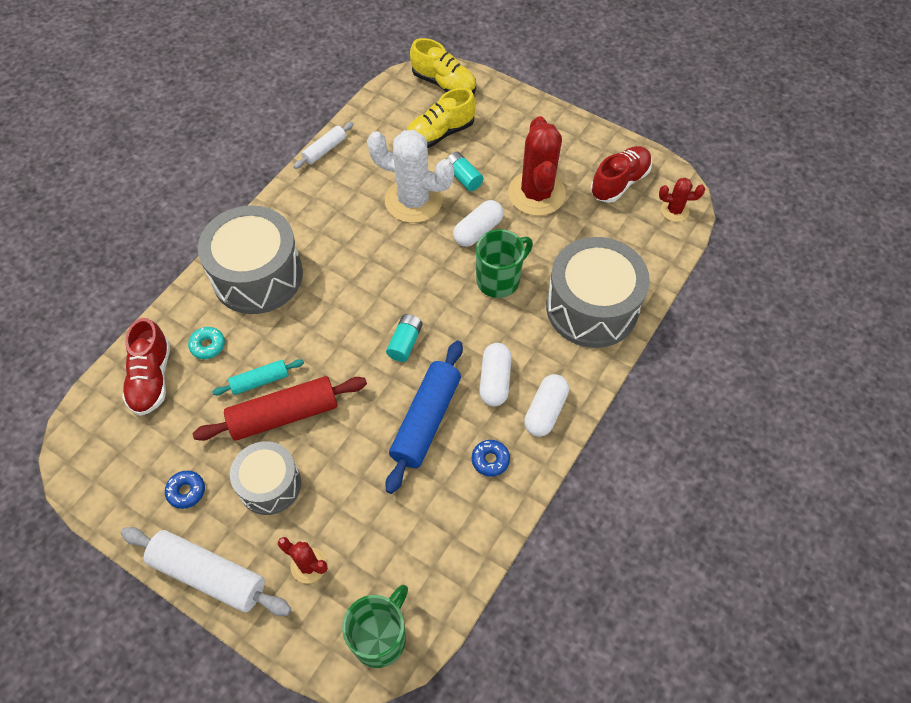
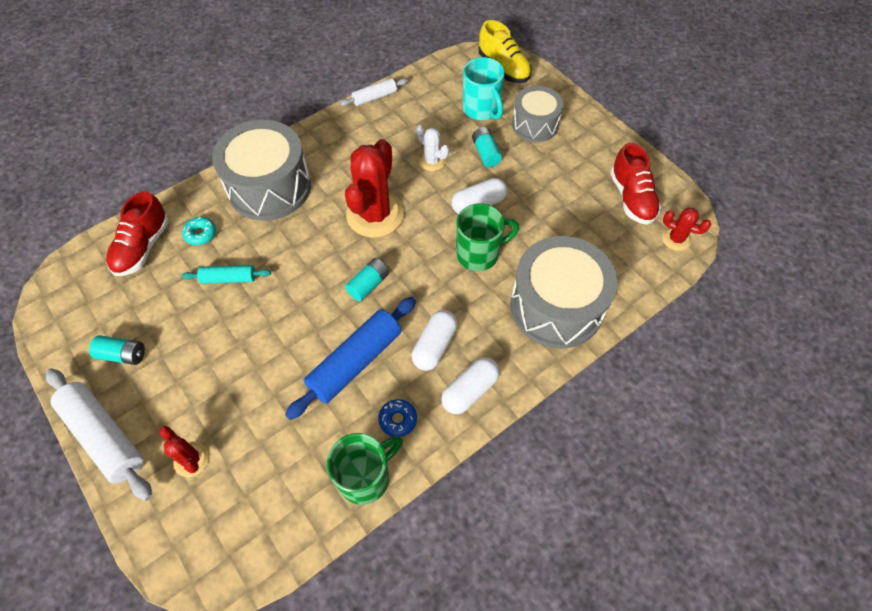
camera: 20 degrees right, 0 degrees up
blue donut [165,471,205,509] -> turquoise battery [89,335,145,365]
red rolling pin [192,376,367,441] -> none
grey drum [230,441,301,515] -> grey drum moved to [512,86,564,142]
green mug [342,585,408,668] -> green mug moved to [327,433,403,505]
white cactus [367,130,454,223] -> white cactus [416,125,449,171], size x0.49
yellow shoe [407,88,476,148] -> turquoise mug [463,57,505,120]
red cactus [508,116,566,216] -> red cactus moved to [345,139,404,238]
red shoe [591,146,652,203] -> red shoe turned 105 degrees clockwise [610,143,661,225]

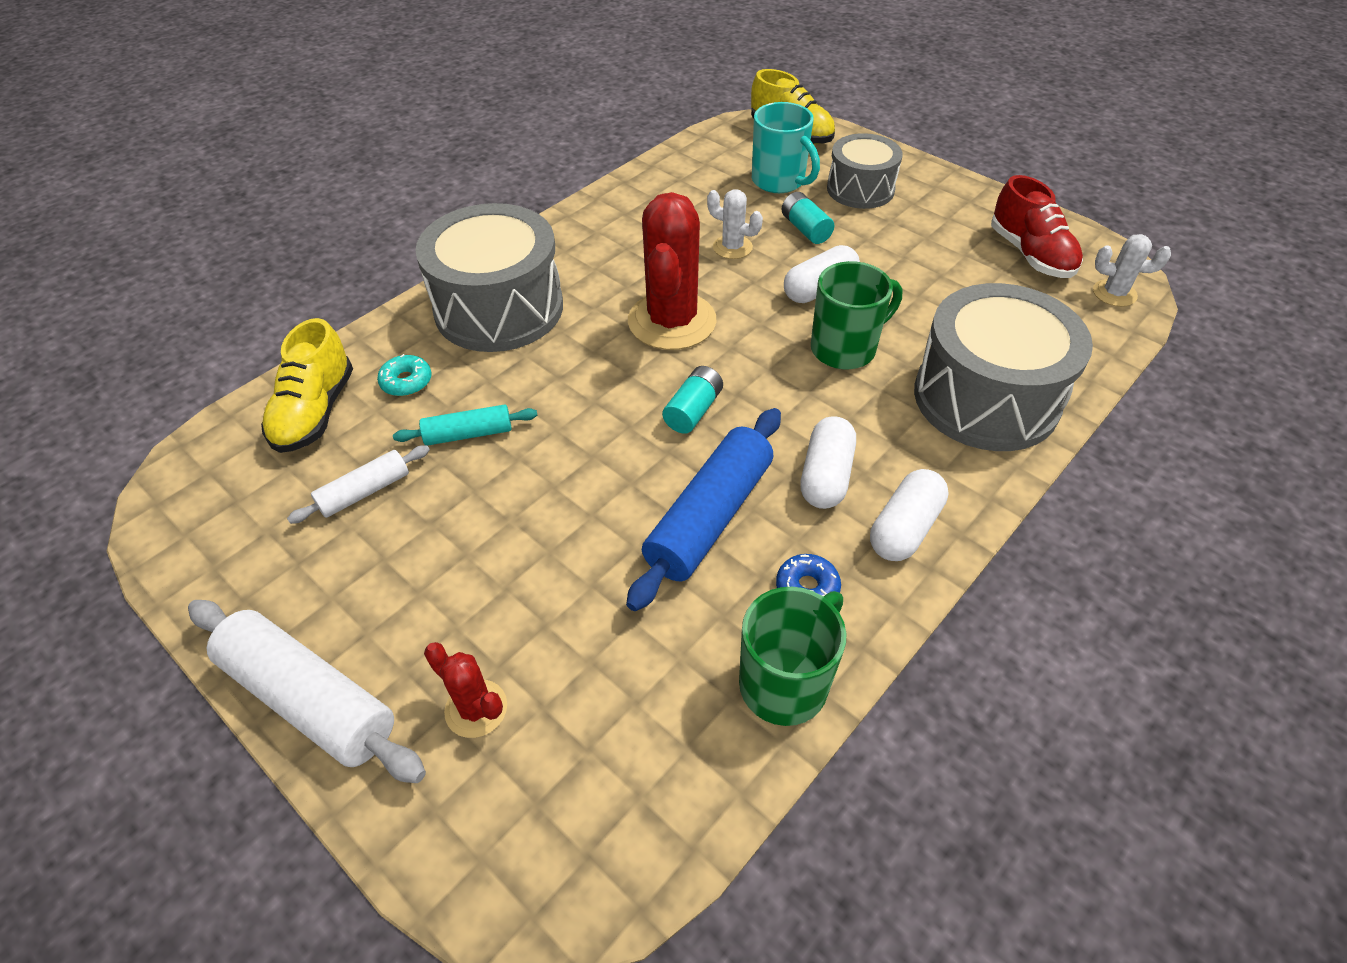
camera: 10 degrees left, 10 degrees down
turquoise battery [89,335,145,365] -> none
red shoe [106,191,169,276] -> yellow shoe [261,318,353,453]
white rolling pin [340,78,408,106] -> white rolling pin moved to [287,445,430,524]
red cactus [662,208,711,251] -> white cactus [1093,234,1171,307]

